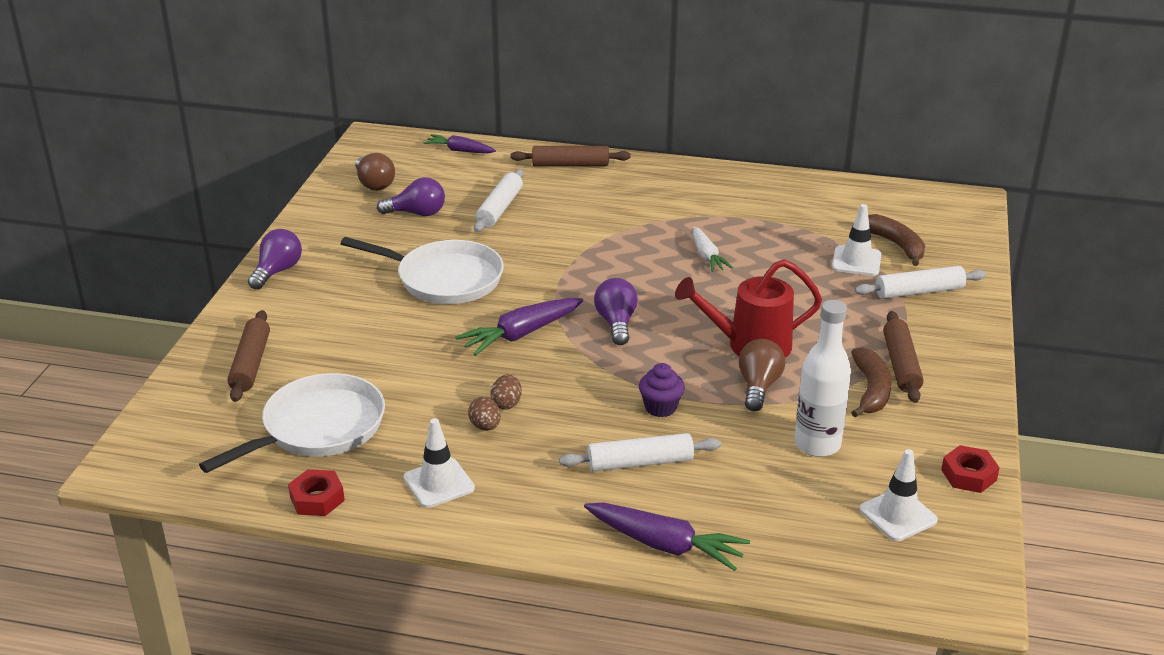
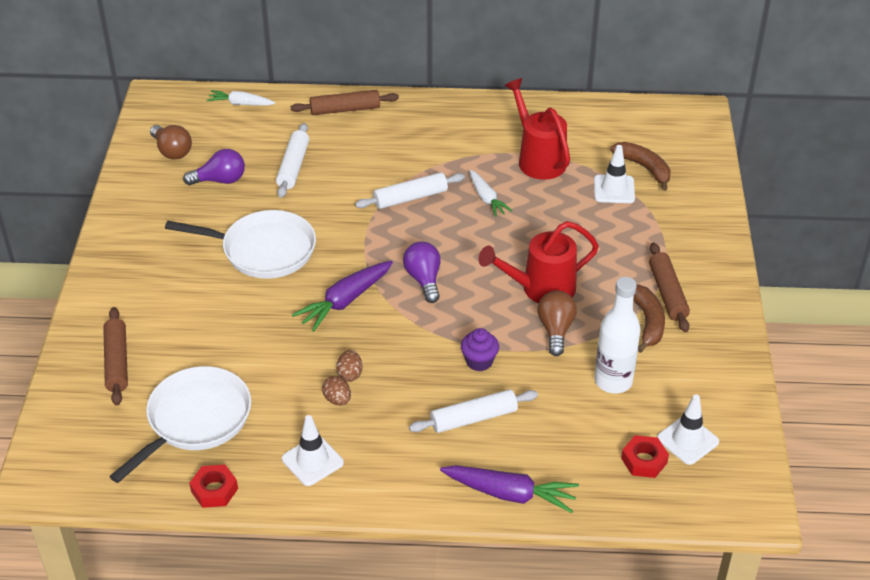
camera: 10 degrees left, 10 degrees up
purple light bulb [248,229,302,290] -> none
purple carrot [424,134,496,153] -> white carrot [207,90,275,106]
white rolling pin [855,266,986,299] -> white rolling pin moved to [355,172,465,209]
red nut [941,445,1000,493] -> red nut moved to [621,435,669,478]
none -> red watering can [504,78,570,180]

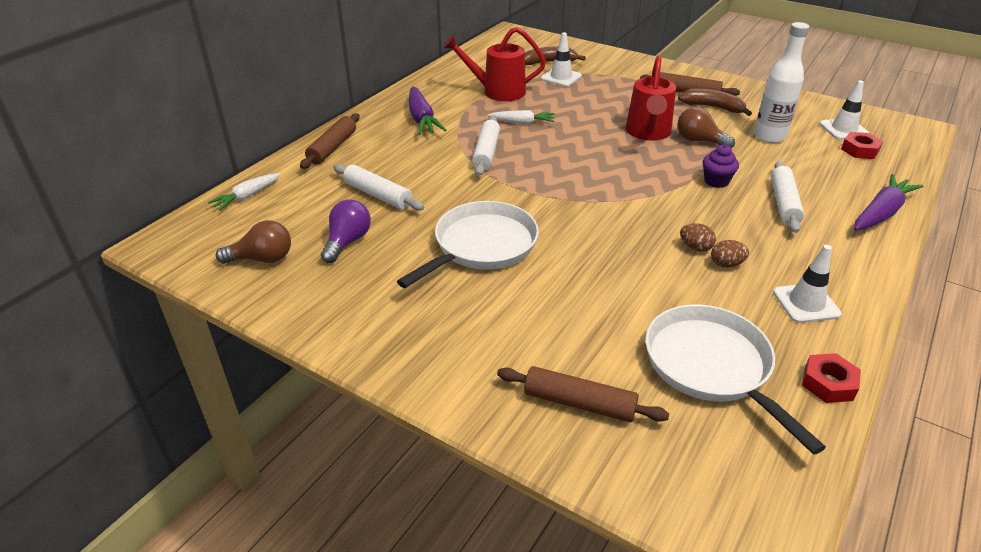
camera: 60 degrees left, 5 degrees down
purple carrot [292,261,393,332] -> purple carrot moved to [409,87,446,135]
purple light bulb [403,241,441,303] -> none

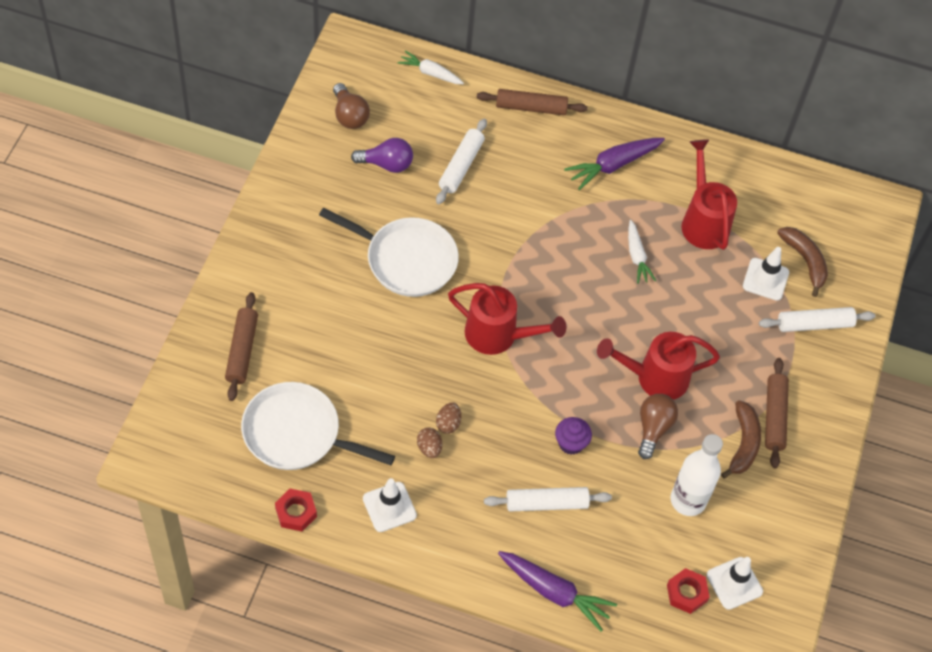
camera: 70 degrees right, 20 degrees up
white rolling pin [472,117,500,176] -> white rolling pin moved to [759,307,876,332]
white pan [646,305,826,455] -> white pan turned 120 degrees counterclockwise [241,382,395,470]
none -> red watering can [448,283,566,355]

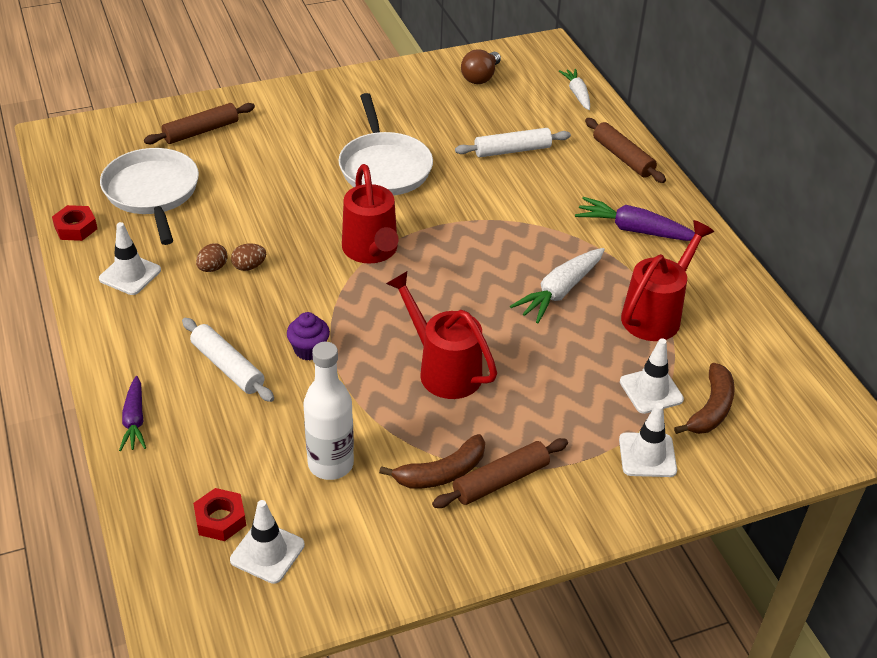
camera: 55 degrees right, 15 degrees down
purple light bulb [351,138,413,173] -> none
purple carrot [498,551,617,631] -> purple carrot [119,376,146,451], size x0.65
white carrot [628,220,656,284] -> white carrot [510,248,605,324], size x1.53
brown light bulb [638,394,678,459] -> none
white rolling pin [759,307,876,332] -> white traffic cone [619,403,677,477]

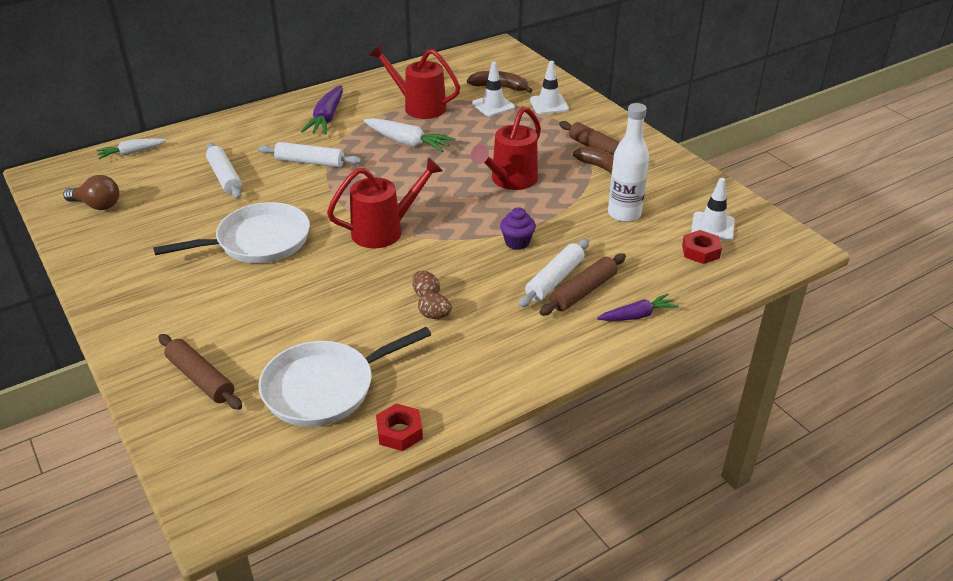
camera: 100 degrees left, 5 degrees down
white traffic cone [99,222,161,295] -> none
brown rolling pin [585,118,666,183] -> brown rolling pin moved to [539,253,626,316]
none -> white rolling pin [258,142,361,167]

